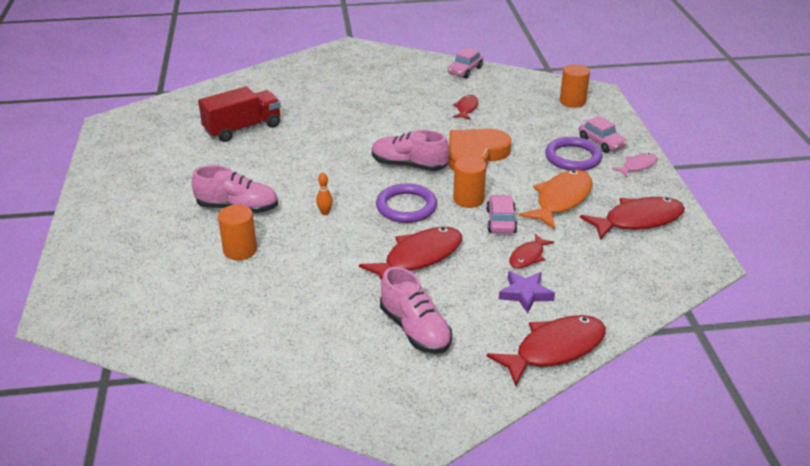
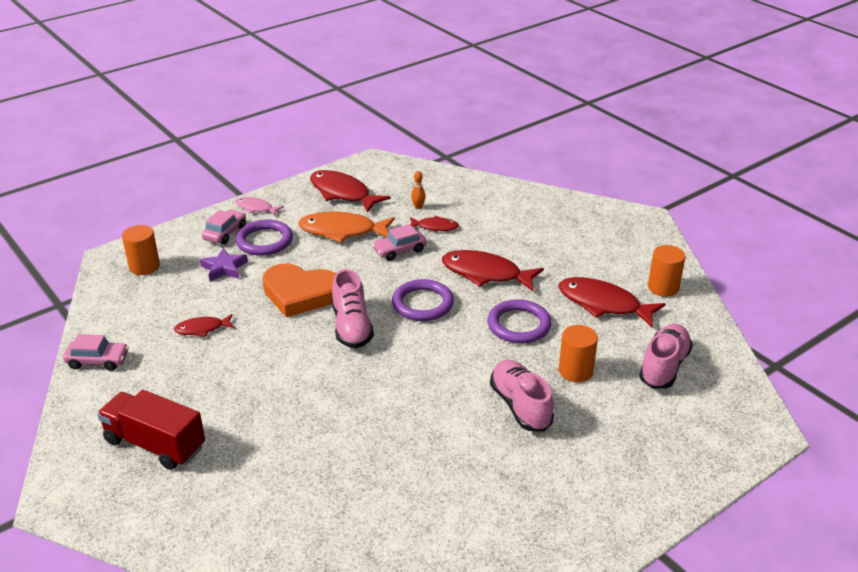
camera: 120 degrees left, 0 degrees up
red truck [198,86,281,142] -> red truck moved to [97,390,205,470]
orange bowling pin [316,173,333,215] -> orange bowling pin moved to [411,171,426,209]
pink shoe [380,267,452,354] -> pink shoe moved to [639,324,693,389]
orange cylinder [453,156,486,208] -> orange cylinder moved to [648,245,686,297]
red fish [487,315,606,386] -> red fish moved to [558,277,665,327]
purple star [499,271,555,313] -> purple star moved to [200,248,248,281]
none -> purple ring [488,299,551,344]

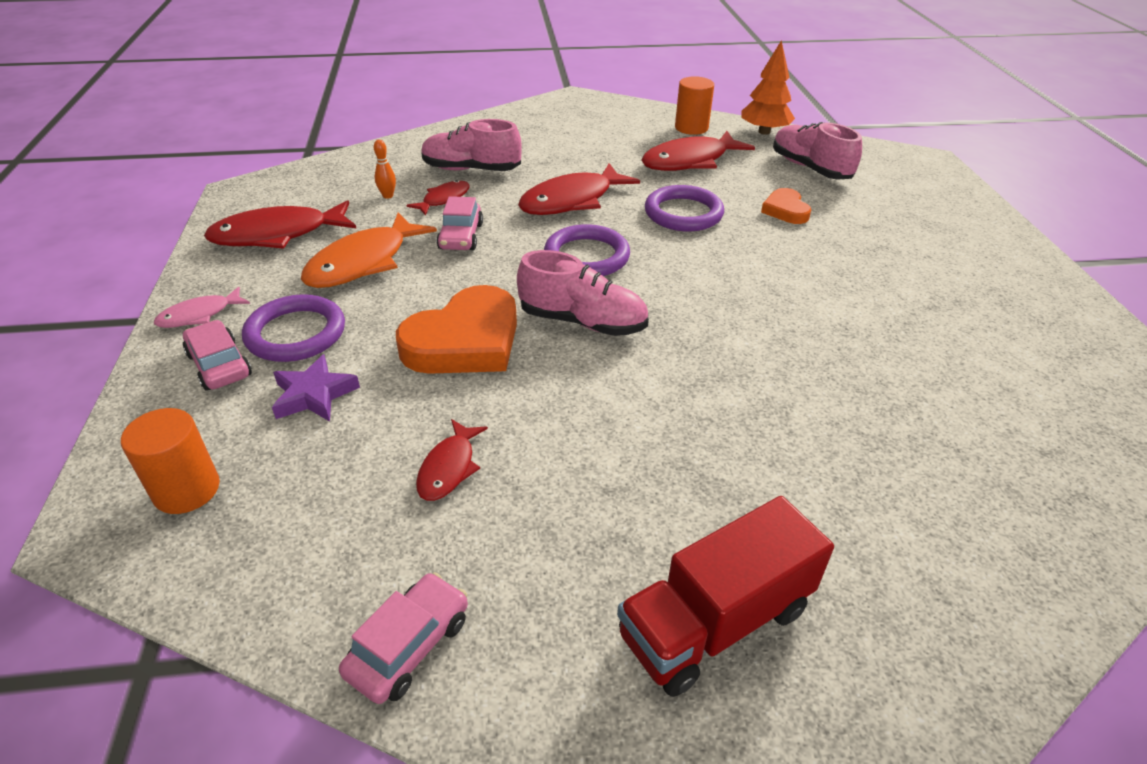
camera: 60 degrees left, 5 degrees up
pink shoe [490,360,554,432] -> pink shoe moved to [421,119,522,171]
orange cylinder [559,325,598,382] -> orange heart [761,188,811,224]
none -> orange tree [741,40,795,135]

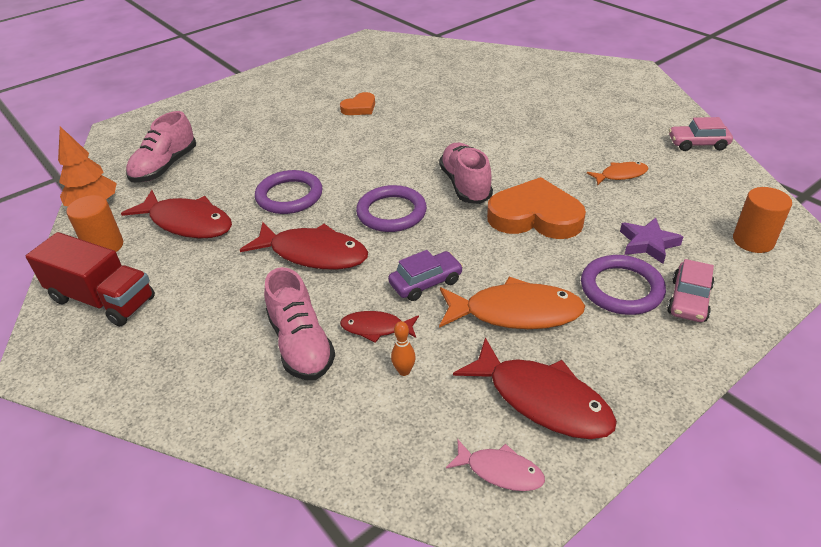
camera: 120 degrees left, 0 degrees up
pink fish [154,287,250,328] -> pink fish moved to [446,439,545,491]
red fish [416,419,488,501] -> orange fish [587,162,649,185]
pink car [436,196,483,250] -> purple car [388,250,463,301]
red truck [617,496,834,697] -> red truck moved to [26,232,155,326]
orange heart [761,188,811,224] -> orange heart moved to [340,92,375,115]

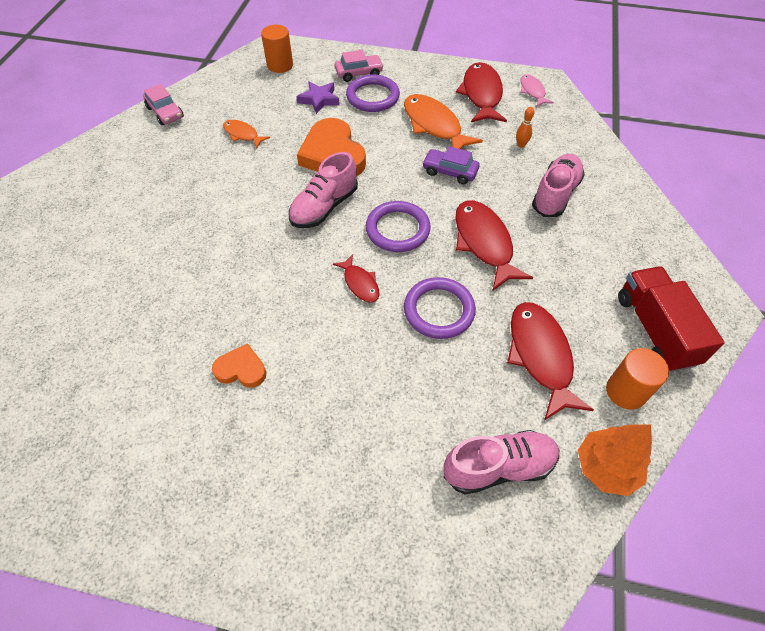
camera: 130 degrees left, 15 degrees up
red fish [340,311,419,343] -> red fish moved to [333,254,380,303]

